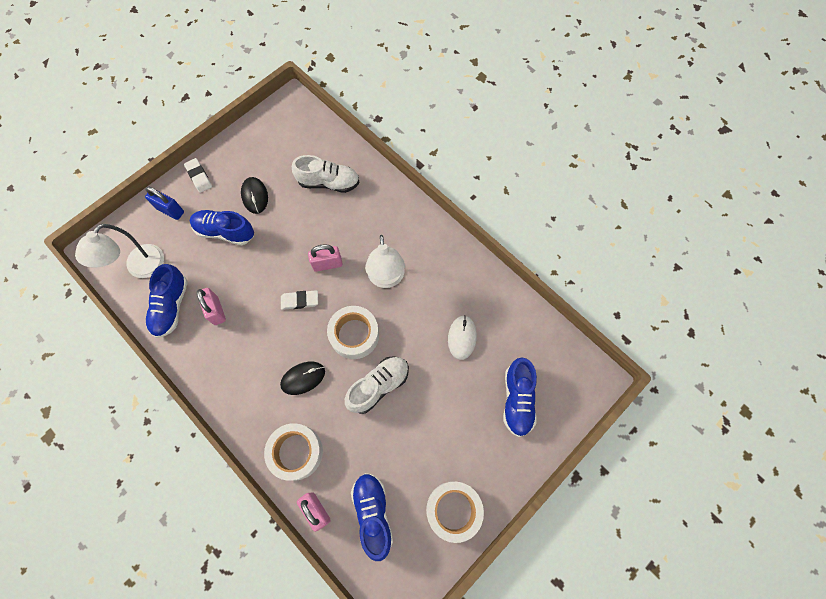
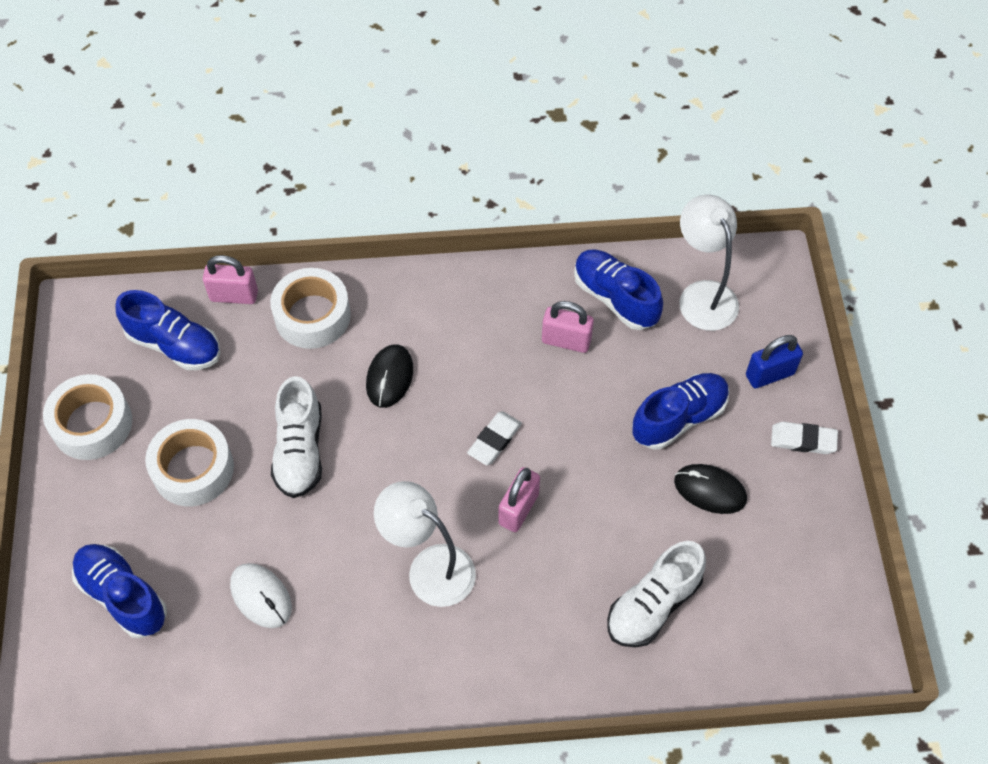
camera: 130 degrees right, 10 degrees down
white tape [327,306,379,359] -> white tape moved to [145,419,234,506]

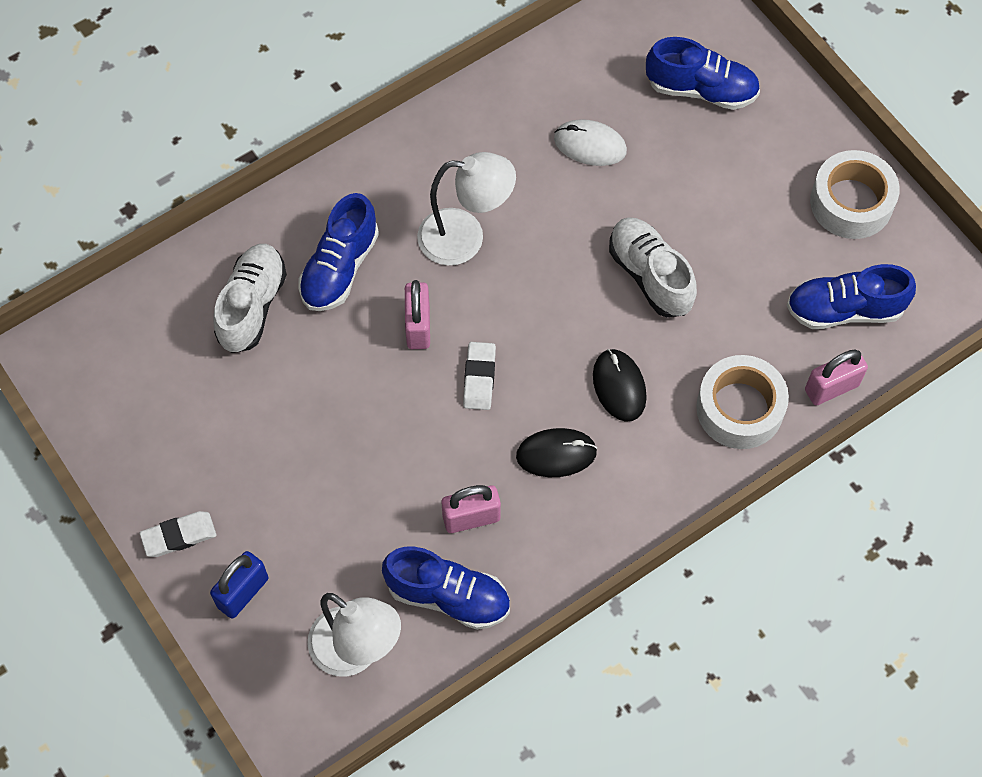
camera: 150 degrees right, 5 degrees up
white tape [145,419,234,506] -> none
blue shoe [632,373,729,450] -> blue shoe moved to [298,193,379,311]
black mouse [674,464,747,514] -> black mouse moved to [516,428,597,477]

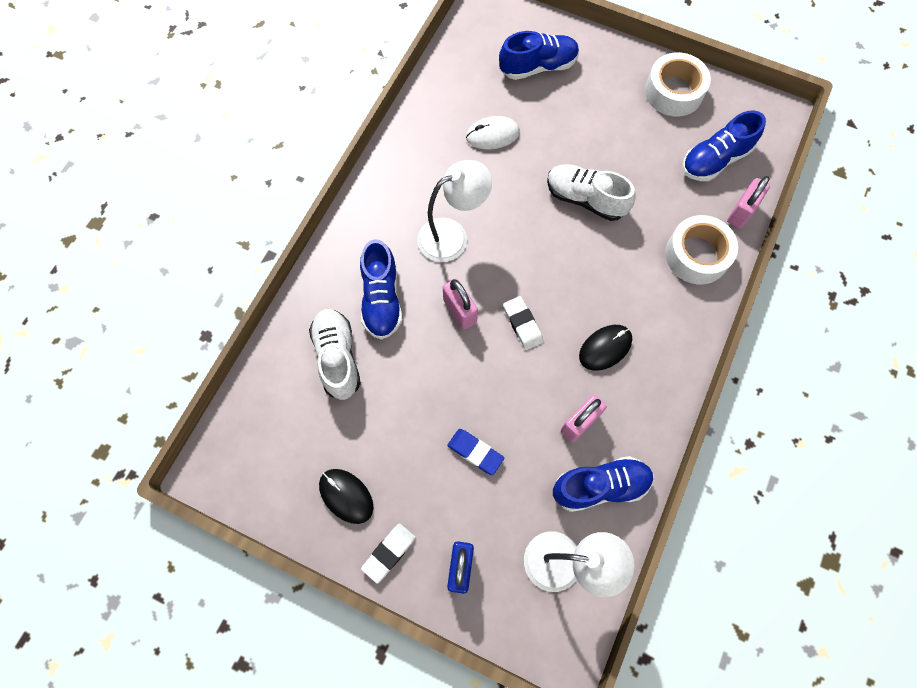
camera: 30 degrees left, 5 degrees up
black mouse [593,349,647,422] -> black mouse moved to [319,469,373,524]
none -> blue eraser [447,429,504,475]

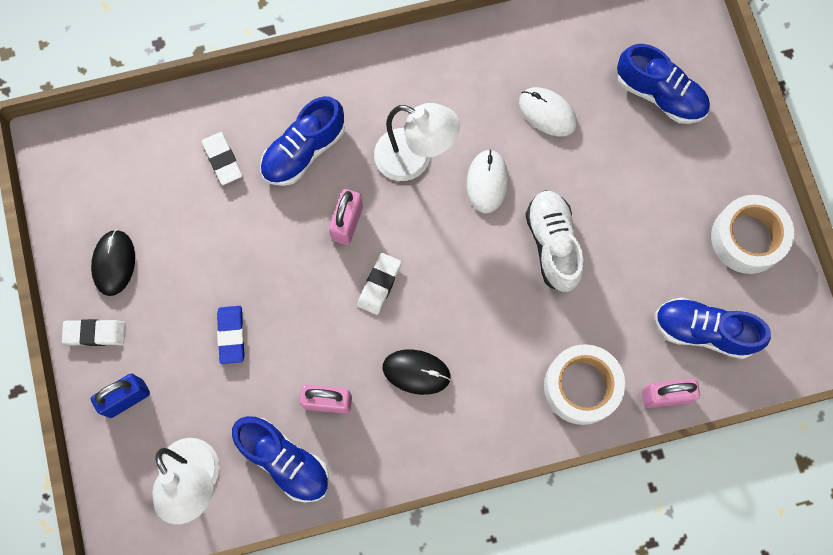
camera: 50 degrees right, 5 degrees up
white shoe [309,309,361,400] -> white eraser [202,132,242,185]
none -> white mouse [467,149,508,213]

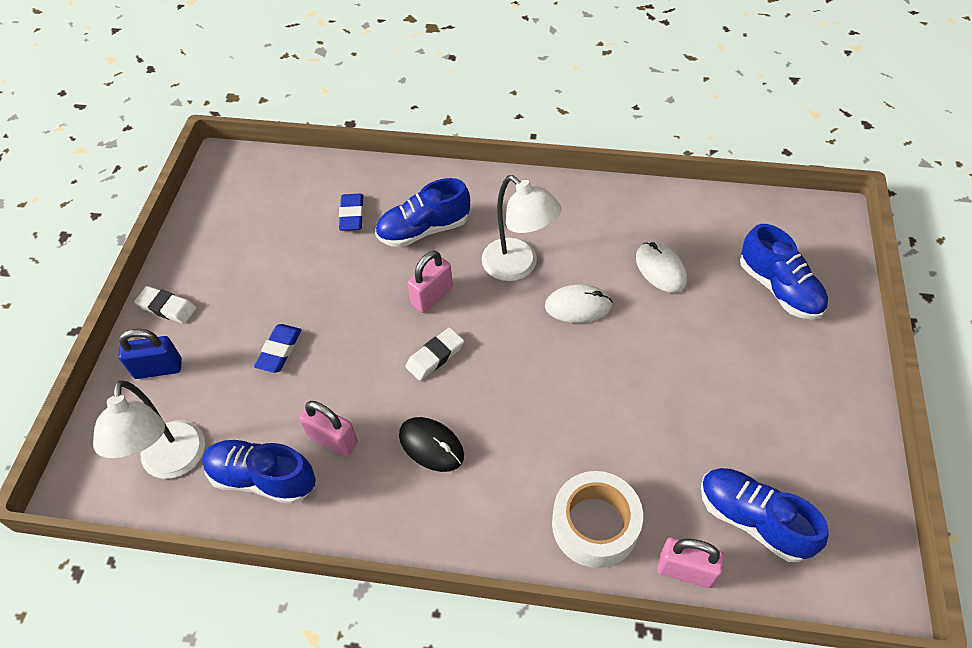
camera: 25 degrees right, 20 degrees down
black mouse [91,229,135,296] -> none
white eraser [202,132,242,185] -> blue eraser [339,194,363,231]
blue shoe [232,416,329,502] -> blue shoe turned 135 degrees clockwise [202,439,316,504]
white mouse [467,149,508,213] -> white mouse turned 60 degrees clockwise [545,284,613,323]
white shoe [525,190,584,292] -> none
white tape [711,195,794,274] -> none

